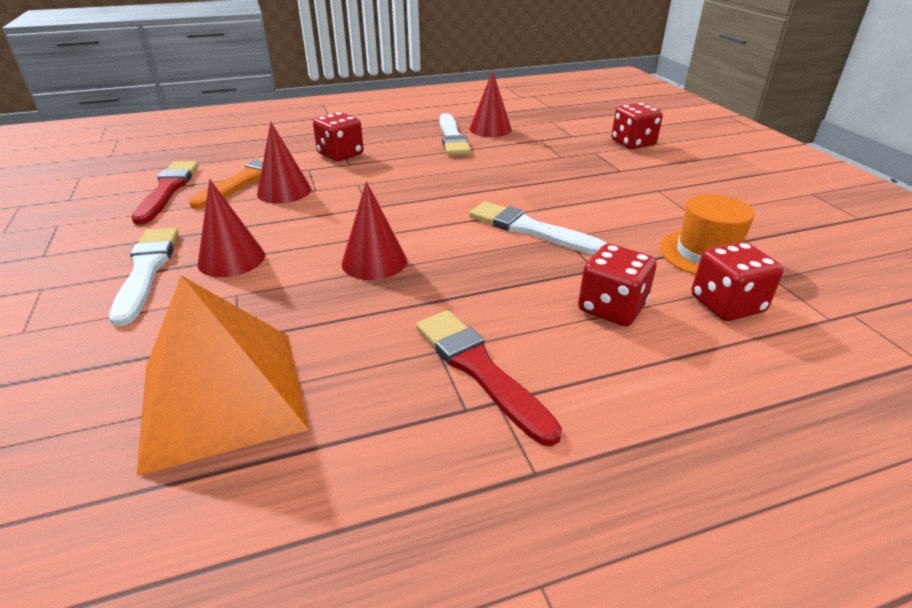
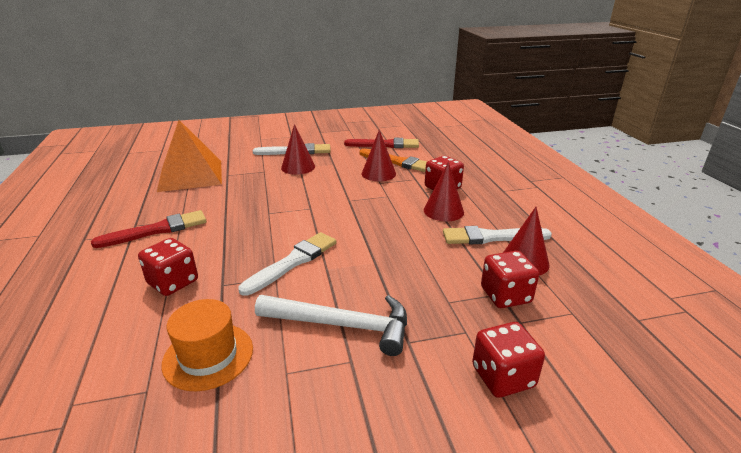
camera: 95 degrees right, 5 degrees down
red cone [342,181,407,280] -> red cone moved to [424,162,464,221]
red dice [692,242,784,321] -> red dice moved to [481,251,539,308]
none -> white hammer [255,295,407,356]

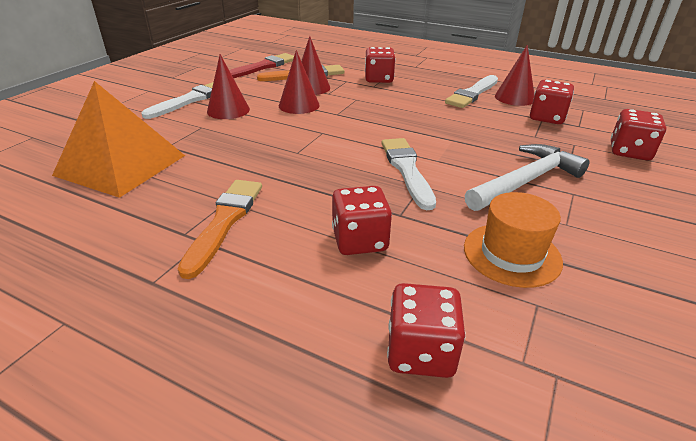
camera: 50 degrees left, 5 degrees up
red brush [91,210,206,248] -> orange brush [178,180,262,279]
red cone [424,162,464,221] -> red cone moved to [279,50,320,114]
none -> red dice [387,283,466,378]

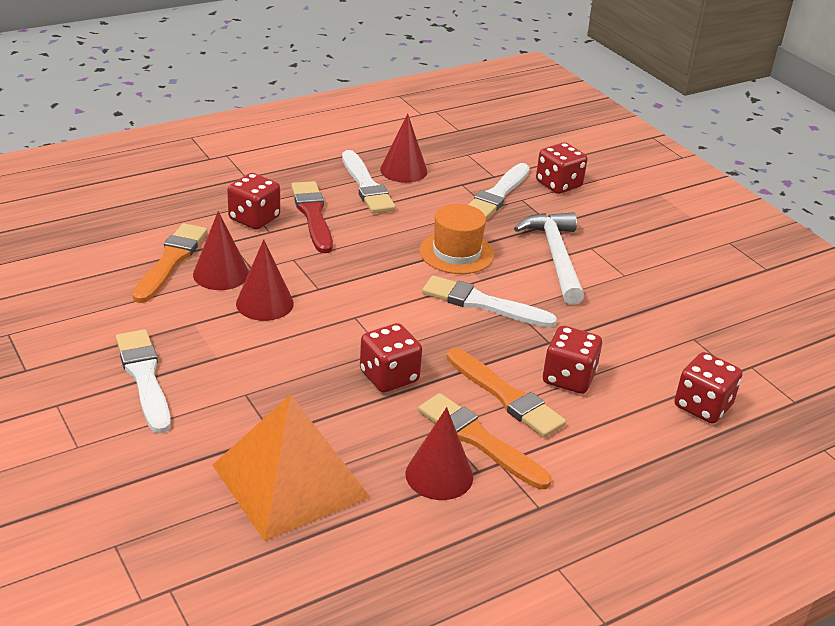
camera: 60 degrees left, 0 degrees up
red cone [207,54,250,119] -> red cone moved to [405,407,473,500]
red brush [229,53,294,78] -> red brush moved to [291,181,333,253]
orange hat [464,192,563,288] -> orange hat moved to [419,204,494,274]
red dice [530,80,574,124] -> red dice moved to [360,323,422,393]
none -> orange brush [447,348,566,438]
none -> white brush [468,163,530,220]

